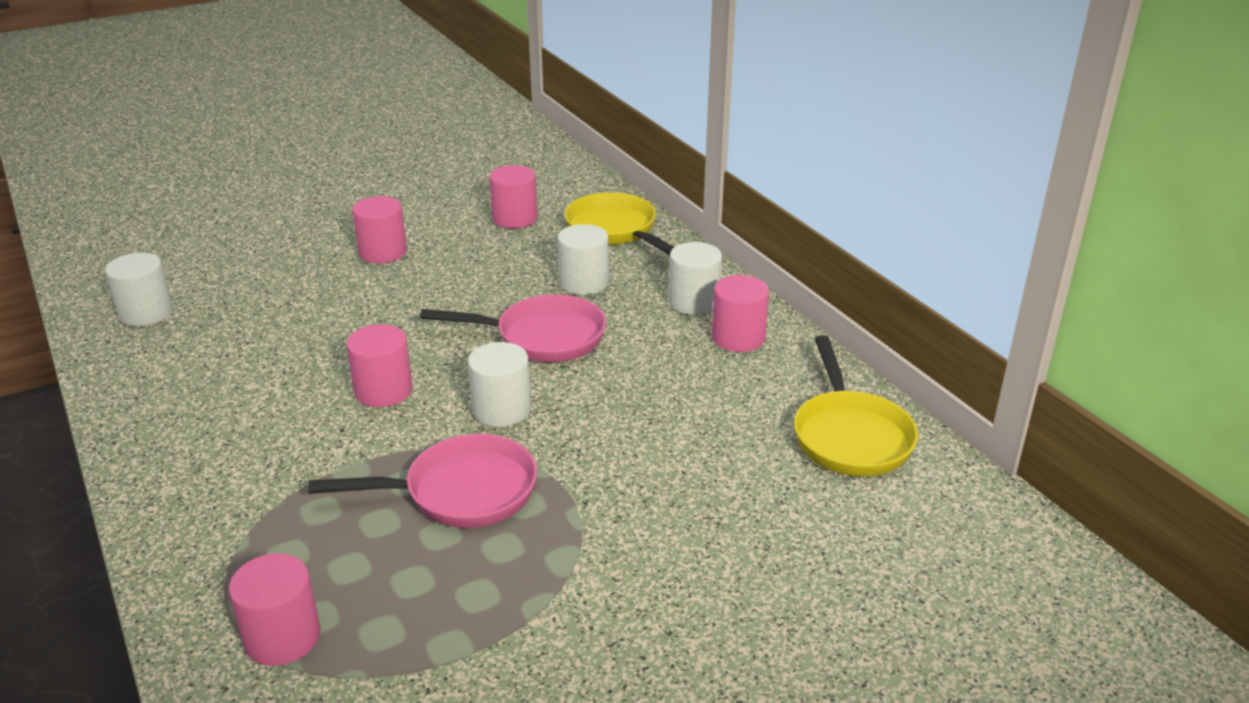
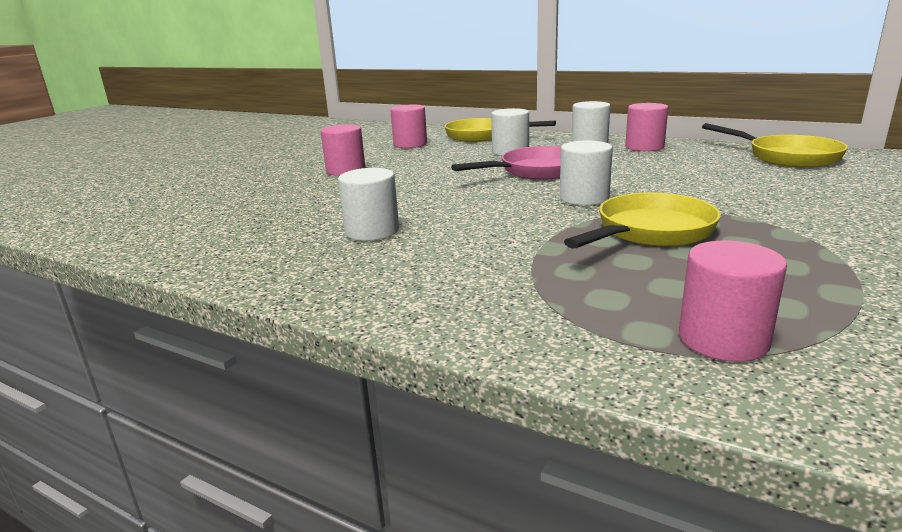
camera: 30 degrees left, 10 degrees down
white cylinder [105,252,173,327] -> white cylinder moved to [338,168,399,241]
pink pan [308,434,537,528] -> yellow pan [564,193,721,249]
pink cylinder [347,324,413,407] -> none

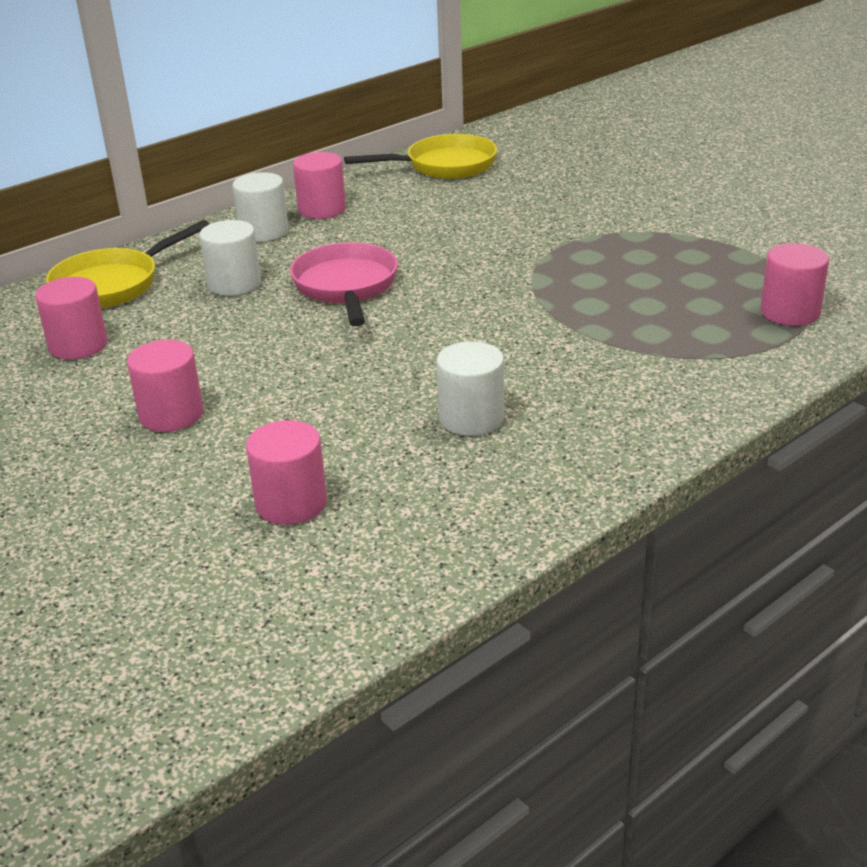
camera: 70 degrees left, 10 degrees up
white cylinder [560,140,613,205] -> none
yellow pan [564,193,721,249] -> none
none -> pink cylinder [246,420,327,525]

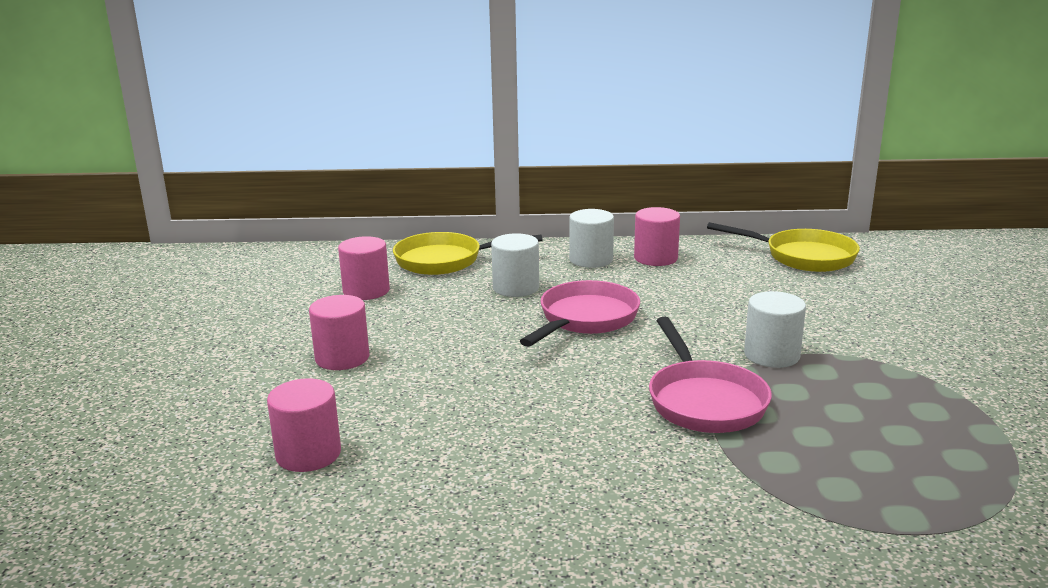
camera: 40 degrees right, 10 degrees down
white cylinder [436,341,504,436] -> white cylinder moved to [744,291,806,368]
pink cylinder [761,243,829,326] -> none
none -> pink pan [649,317,772,433]

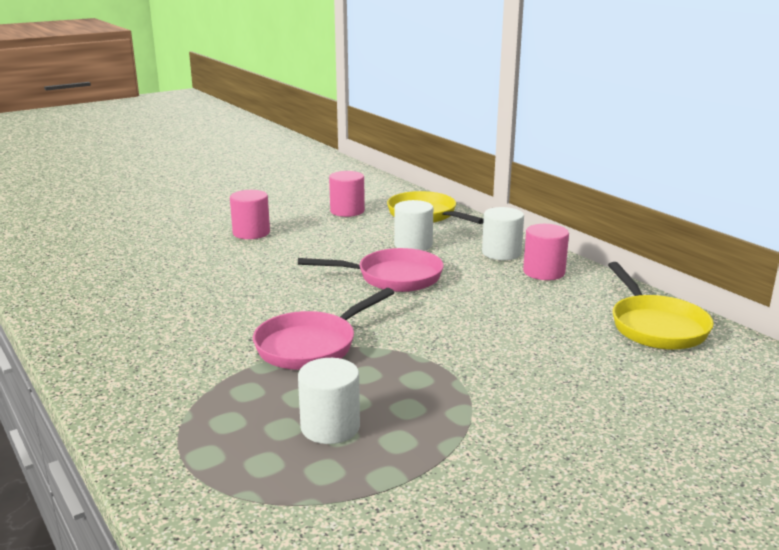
camera: 55 degrees right, 0 degrees up
pink cylinder [267,378,341,472] -> none
white cylinder [744,291,806,368] -> white cylinder moved to [298,358,360,444]

